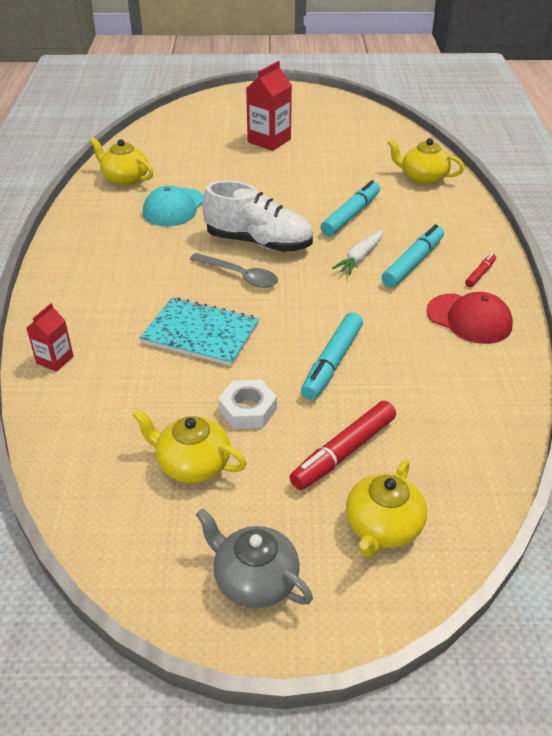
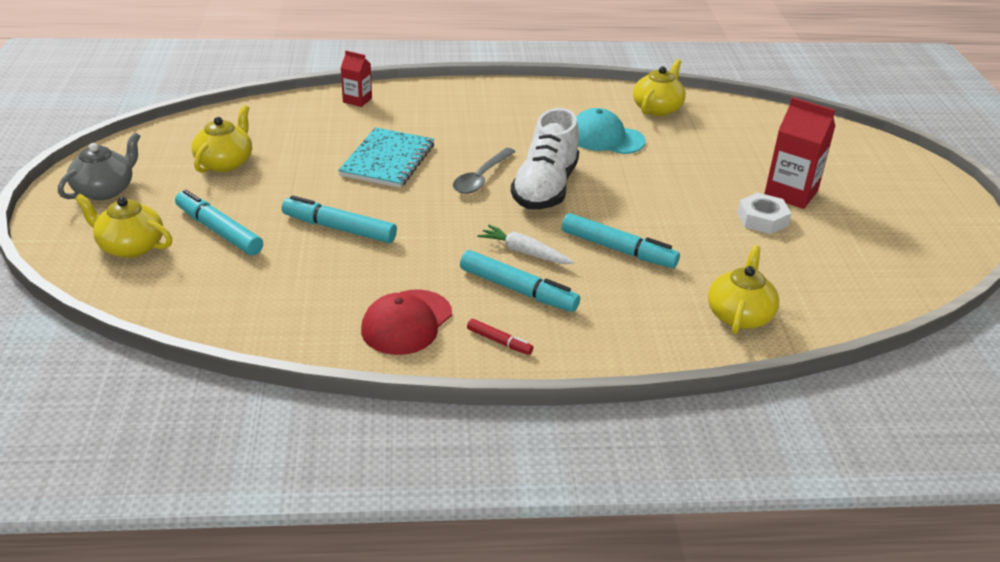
camera: 85 degrees right, 5 degrees down
white nut [218,380,277,429] -> white nut moved to [737,193,791,234]
red marker [290,401,396,490] -> turquoise marker [175,189,263,256]

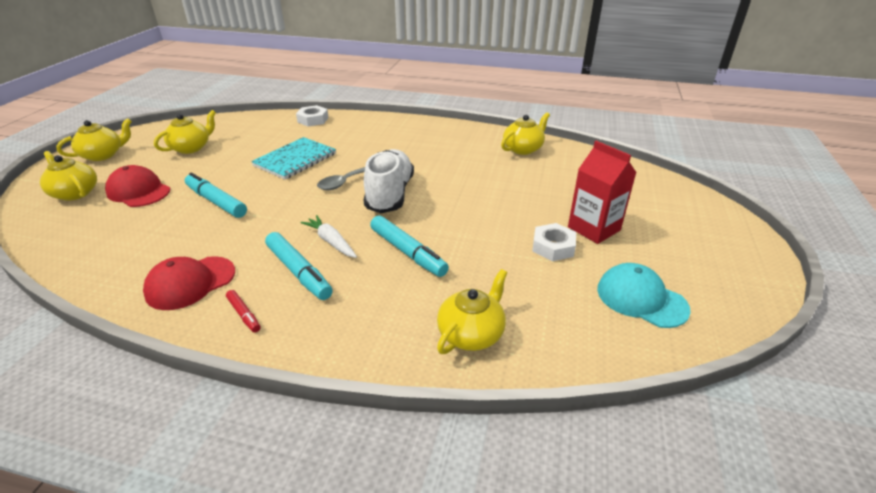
camera: 20 degrees right, 0 degrees up
grey teapot [58,132,140,200] -> yellow teapot [56,118,132,161]
turquoise marker [175,189,263,256] -> red cap [105,165,170,207]
red carton [341,51,372,107] -> white nut [296,105,329,127]
white shoe [511,108,579,209] -> white shoe turned 150 degrees clockwise [364,149,414,213]
turquoise cap [576,108,646,154] -> turquoise cap moved to [597,263,691,328]

